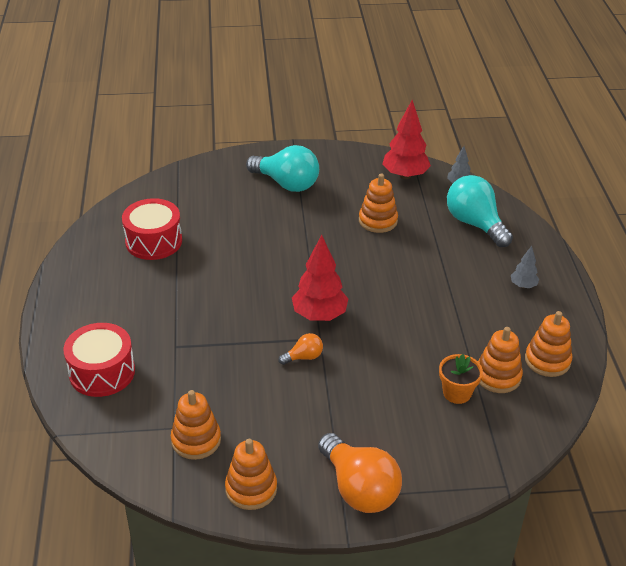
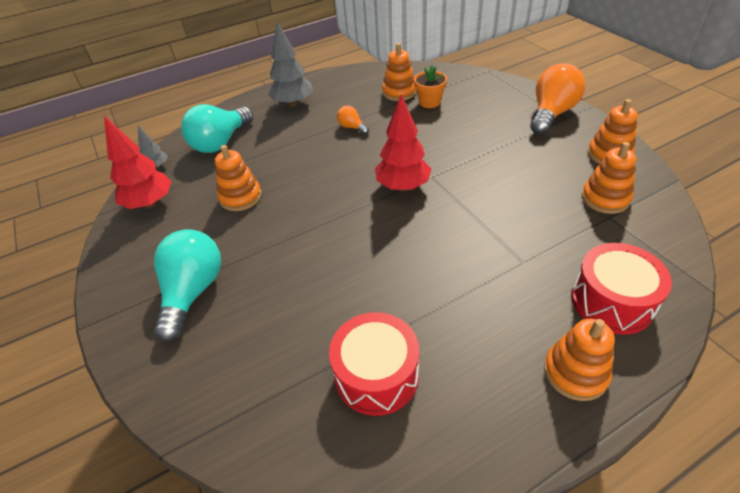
camera: 110 degrees left, 5 degrees up
orange light bulb [278,333,323,365] -> orange light bulb moved to [337,106,369,134]
grey tree [511,246,539,288] -> grey tree [268,22,313,107], size x1.92
orange stacking toy [525,311,572,377] -> orange stacking toy moved to [544,319,615,401]

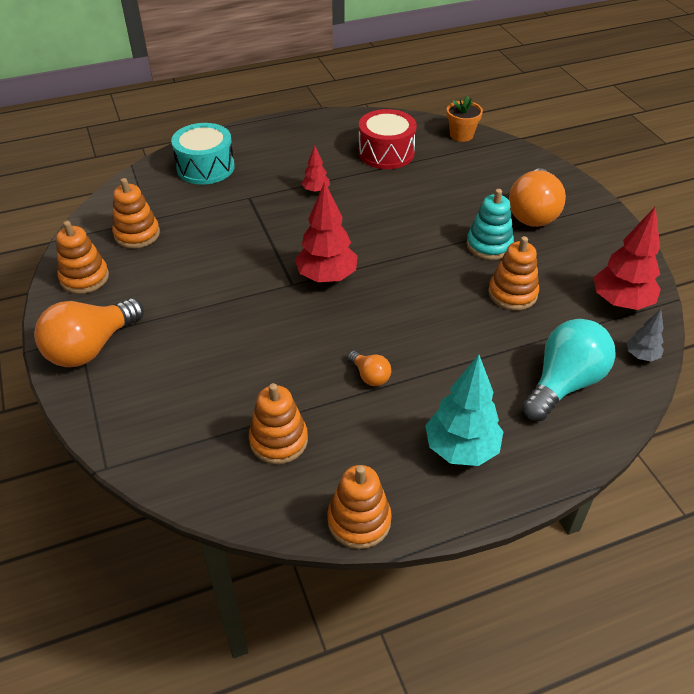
camera: 175 degrees left, 0 degrees up
turquoise light bulb [154,229,221,342] -> orange light bulb [509,168,566,227]
grey tree [268,22,313,107] -> turquoise tree [425,355,503,466]
orange flower pot [414,66,447,108] -> orange flower pot moved to [447,96,483,142]
orange stacking toy [544,319,615,401] -> orange stacking toy moved to [328,465,392,549]
red drum [571,243,672,335] -> turquoise drum [171,123,235,185]
none -> red tree [301,145,330,193]
none -> turquoise stacking toy [466,189,514,260]

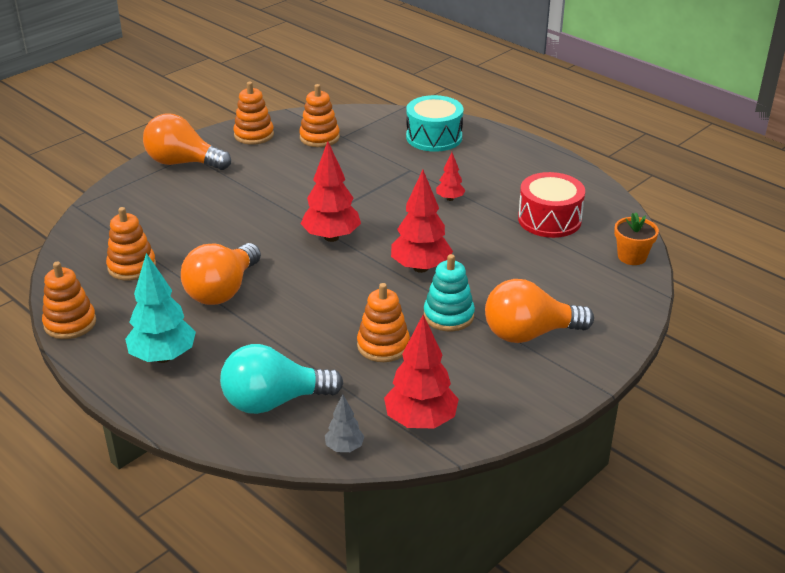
camera: 65 degrees right, 10 degrees down
orange light bulb [348,351,391,386] -> orange light bulb [181,243,261,305], size x2.11
turquoise light bulb [522,319,615,421] -> turquoise light bulb turned 150 degrees clockwise [220,344,343,414]
none -> red tree [391,170,453,273]

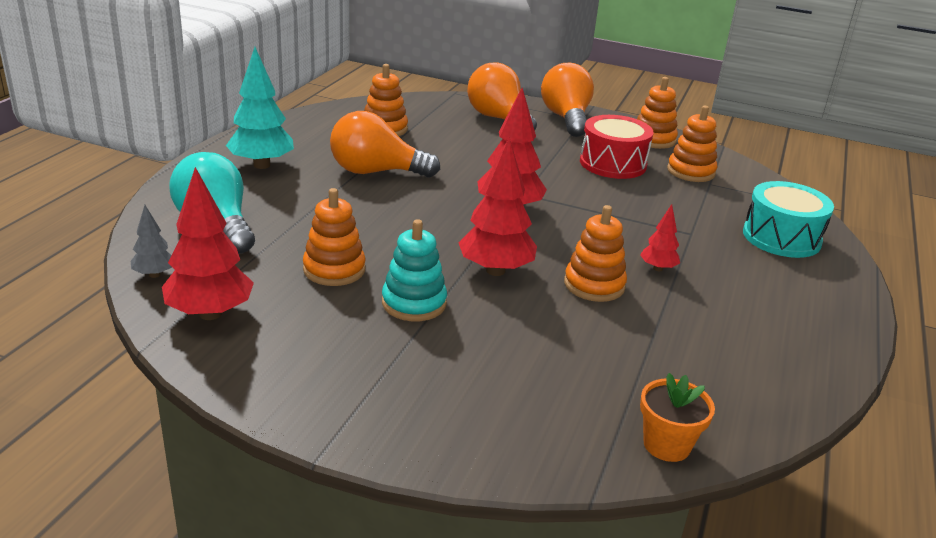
camera: 65 degrees right, 5 degrees down
orange stacking toy [42,262,96,339] -> orange stacking toy moved to [564,205,627,302]
orange light bulb [485,279,594,343] -> orange light bulb moved to [467,62,537,130]
red drum [518,172,585,238] -> red drum moved to [580,115,654,179]

